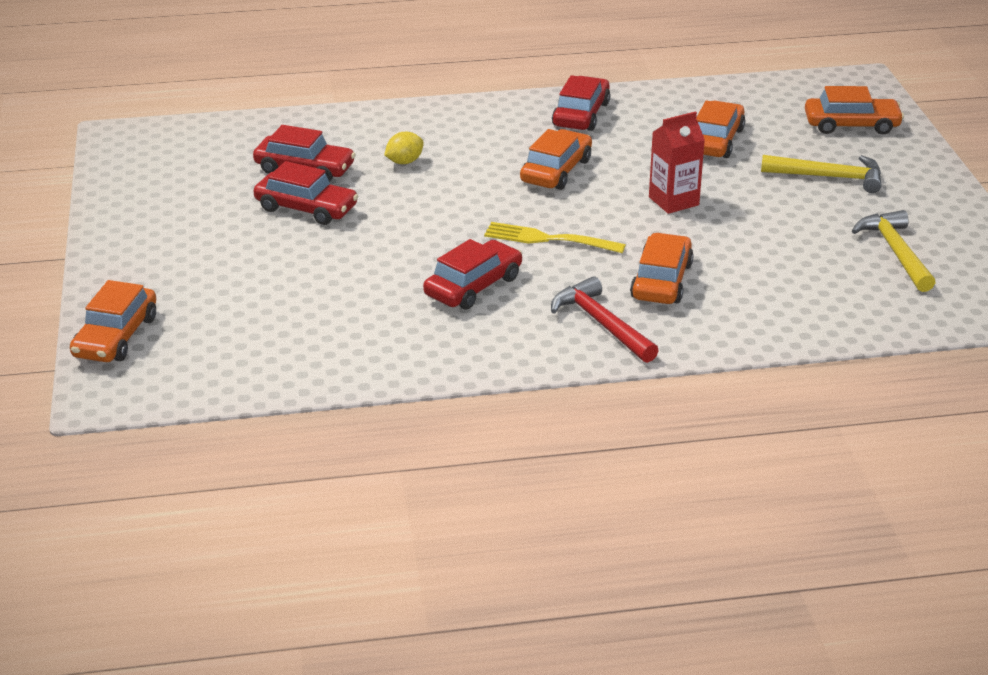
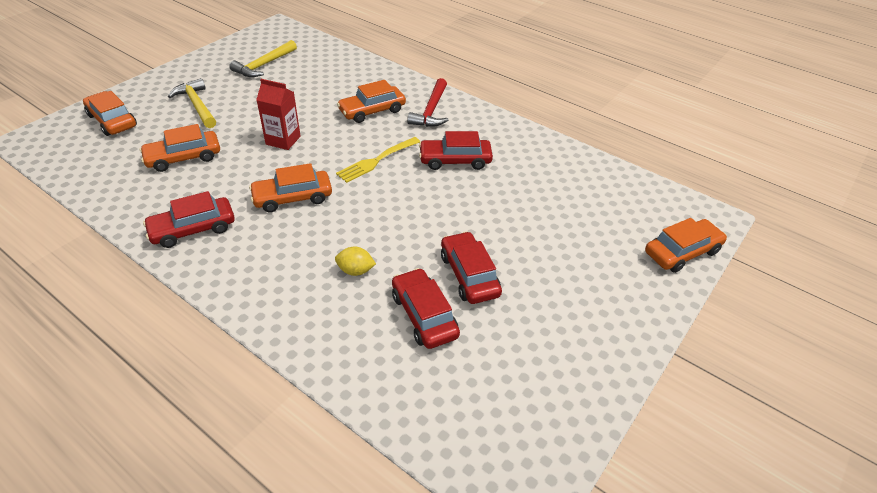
camera: 135 degrees left, 10 degrees up
yellow fork [484,222,626,253] -> yellow fork turned 75 degrees clockwise [336,137,420,183]

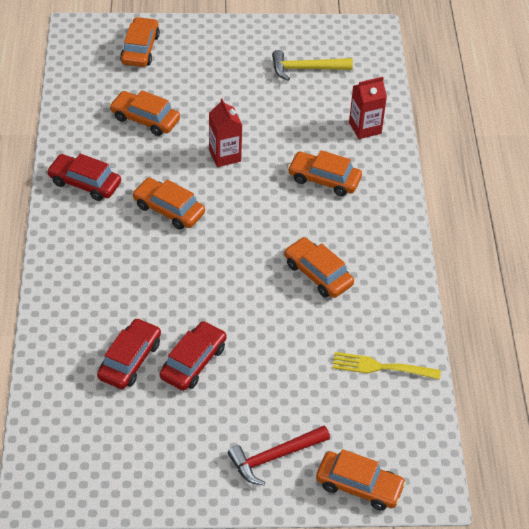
camera: 50 degrees right, 5 degrees up
yellow hammer [168,78,216,128] -> none
yellow lemon [335,247,376,276] -> none
yellow fork [336,137,420,183] -> yellow fork moved to [332,352,441,380]
red hammer [407,78,448,127] -> red hammer moved to [228,426,330,485]
red car [419,131,493,170] -> orange car [284,237,354,298]
none -> red carton [349,77,387,139]

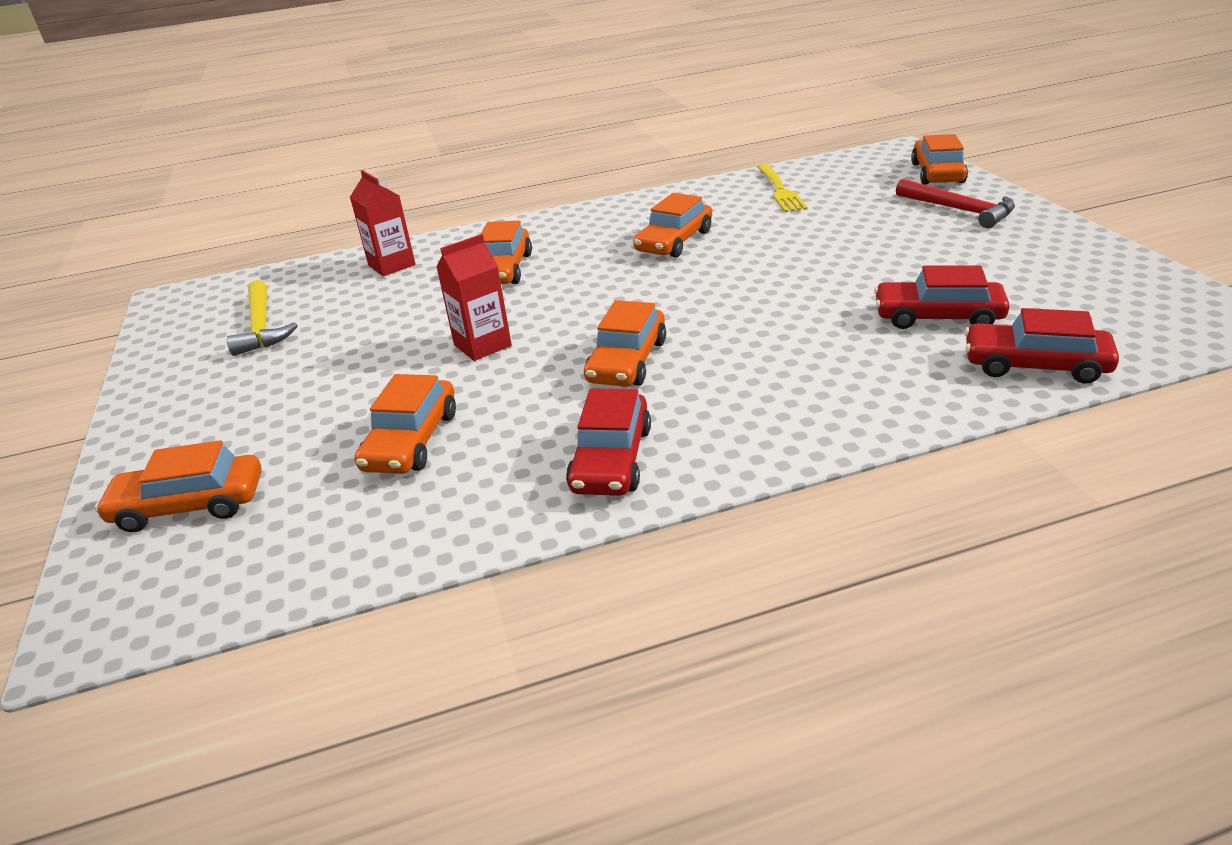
camera: 100 degrees left, 15 degrees down
red car [160,321,227,391] -> red car moved to [965,308,1119,384]

